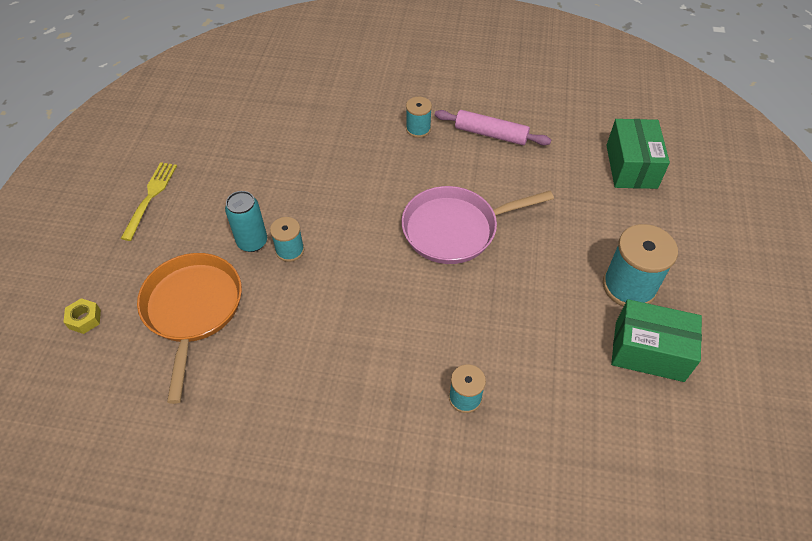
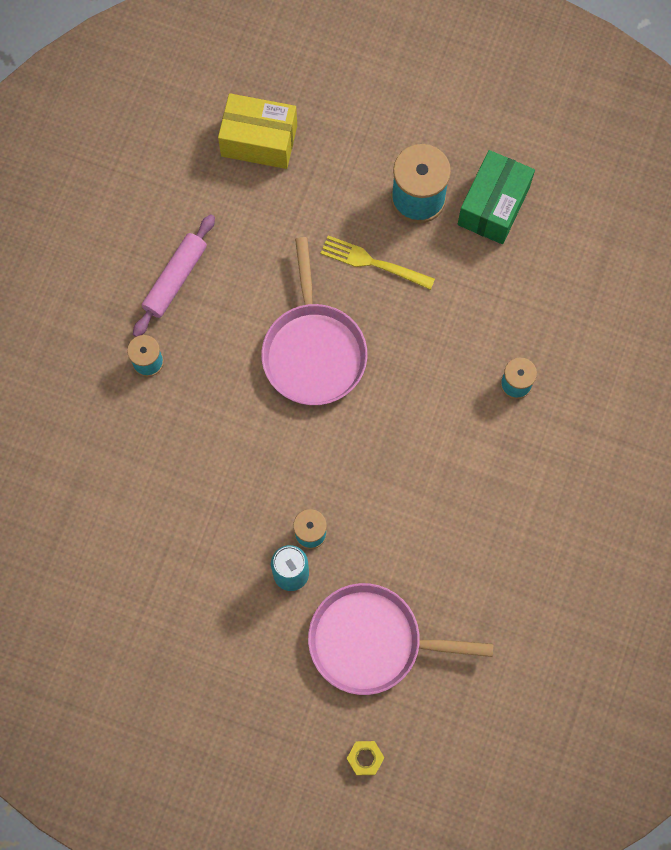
camera: 80 degrees left, 20 degrees up
yellow fork [121,162,177,241] -> yellow fork moved to [321,235,435,290]
orange pan [137,253,242,404] -> pink pan [308,583,493,695]
green box [606,119,670,189] -> yellow box [218,93,297,169]

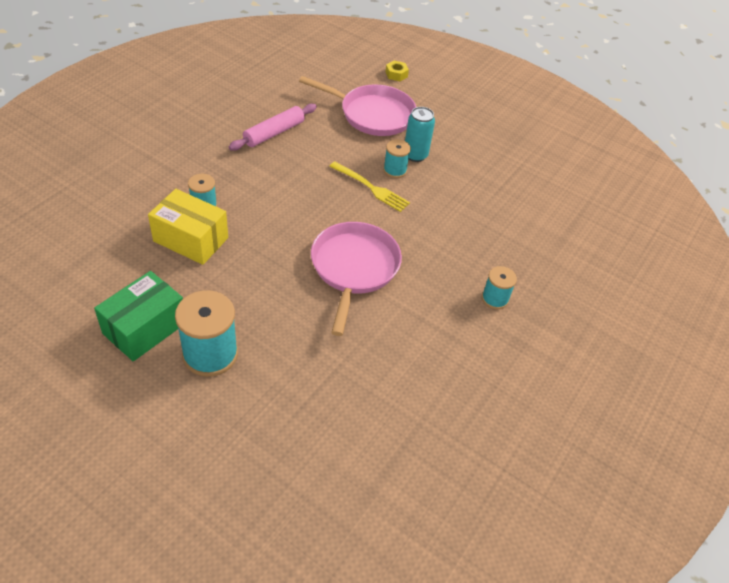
camera: 170 degrees left, 25 degrees down
pink rolling pin [133,214,215,337] -> pink rolling pin moved to [229,103,317,151]
yellow box [218,93,297,169] -> yellow box moved to [148,189,228,265]
yellow fork [321,235,435,290] -> yellow fork moved to [329,162,410,212]

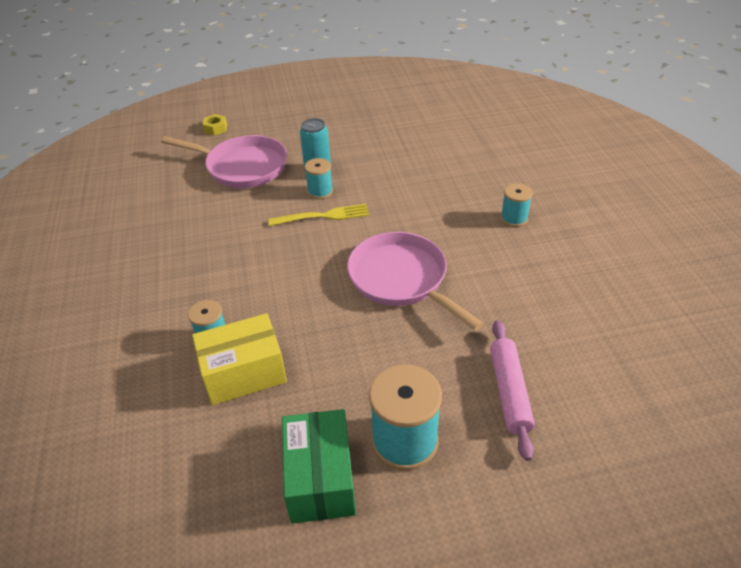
camera: 40 degrees left, 5 degrees down
pink rolling pin [229,103,317,151] -> pink rolling pin moved to [490,320,535,461]
pink pan [299,76,416,136] -> pink pan turned 45 degrees clockwise [161,135,287,188]

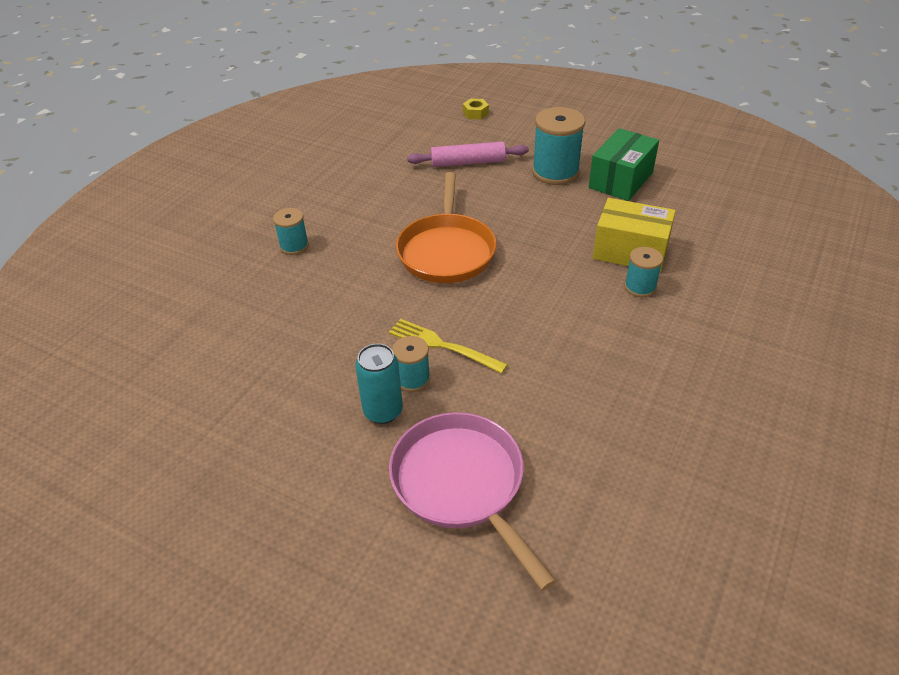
camera: 140 degrees left, 0 degrees up
yellow nut [203,114,227,136] -> yellow nut moved to [463,99,489,119]
pink pan [347,232,484,331] -> orange pan [396,172,496,283]
pink rolling pin [490,320,535,461] -> pink rolling pin turned 45 degrees clockwise [407,142,529,167]

